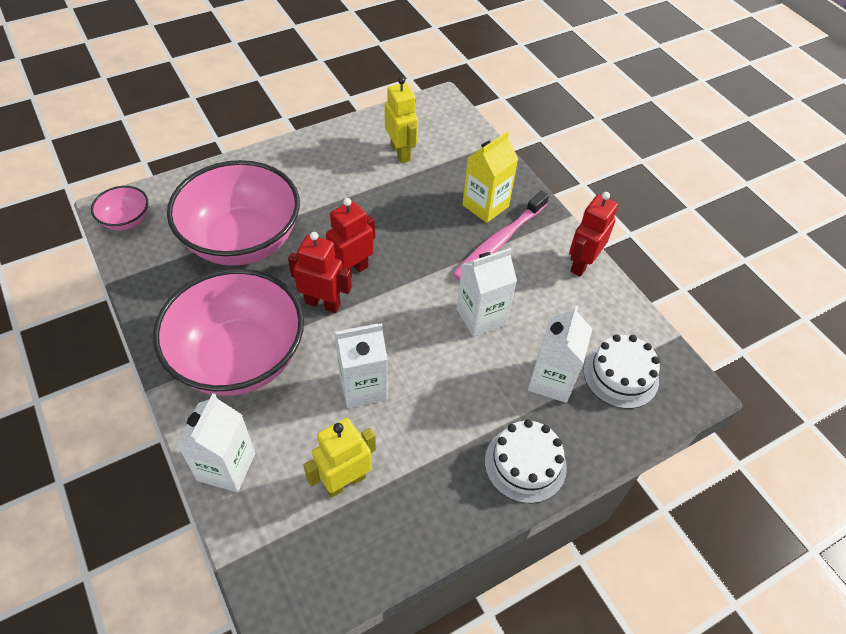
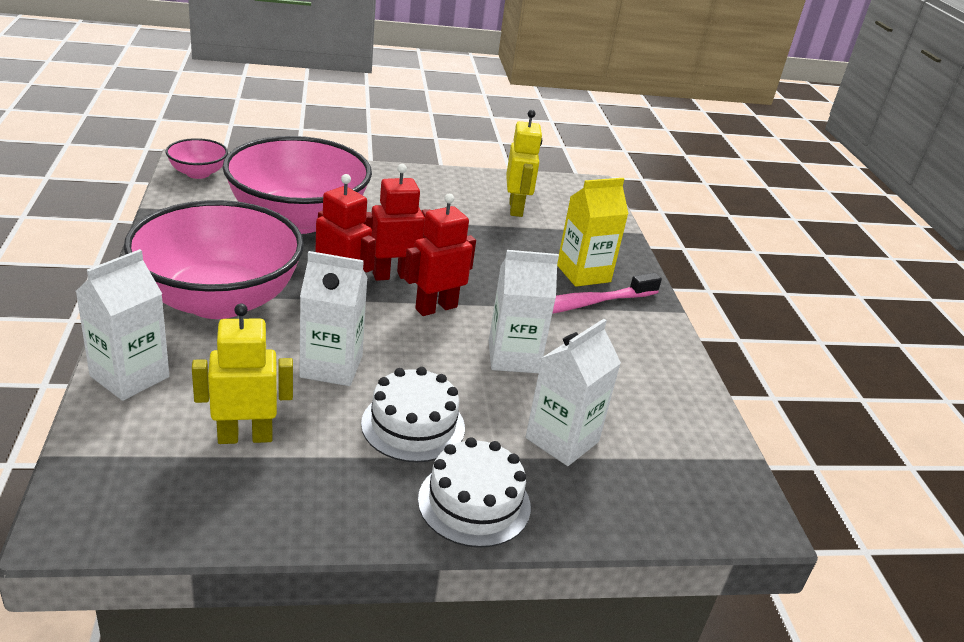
camera: 20 degrees right, 20 degrees down
red robot [569,192,618,277] -> red robot moved to [404,194,476,316]
white cake [583,334,660,409] -> white cake moved to [361,367,465,462]

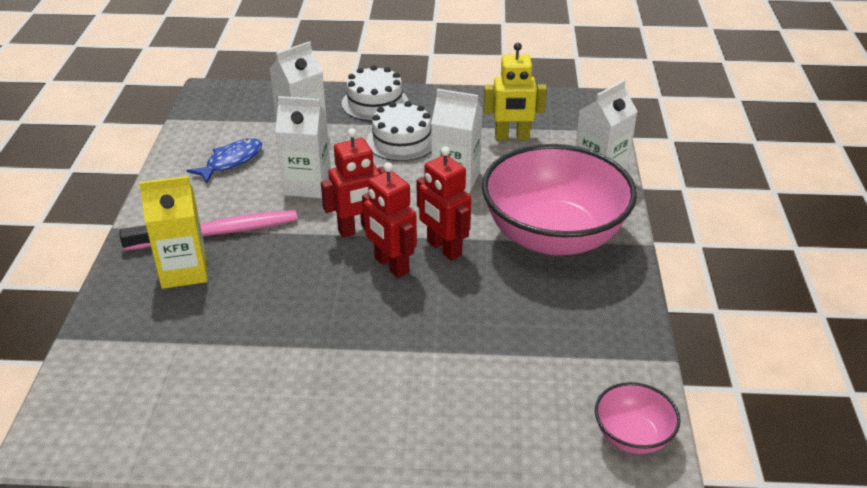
camera: 165 degrees left, 5 degrees up
pink bowl [222,136,372,234] -> none
red robot [363,164,431,281] -> red robot turned 60 degrees clockwise [362,162,417,278]
yellow robot [506,110,542,217] -> none
none -> blue fish [186,138,262,183]

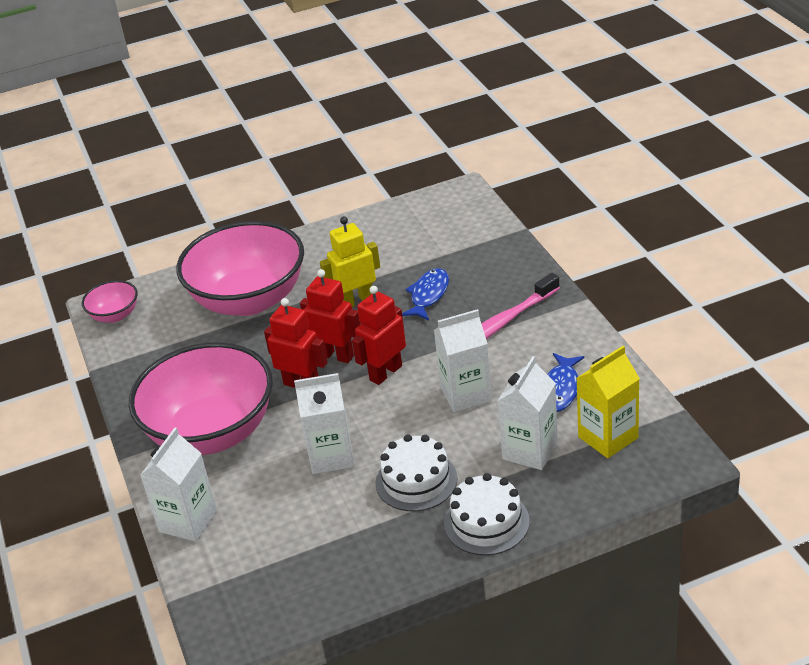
camera: 160 degrees right, 0 degrees up
yellow carton [139,176,208,289] -> yellow carton moved to [577,346,640,458]
yellow robot [483,43,547,140] -> yellow robot moved to [320,216,380,307]
none -> pink bowl [176,221,304,316]
none -> blue fish [402,268,449,320]

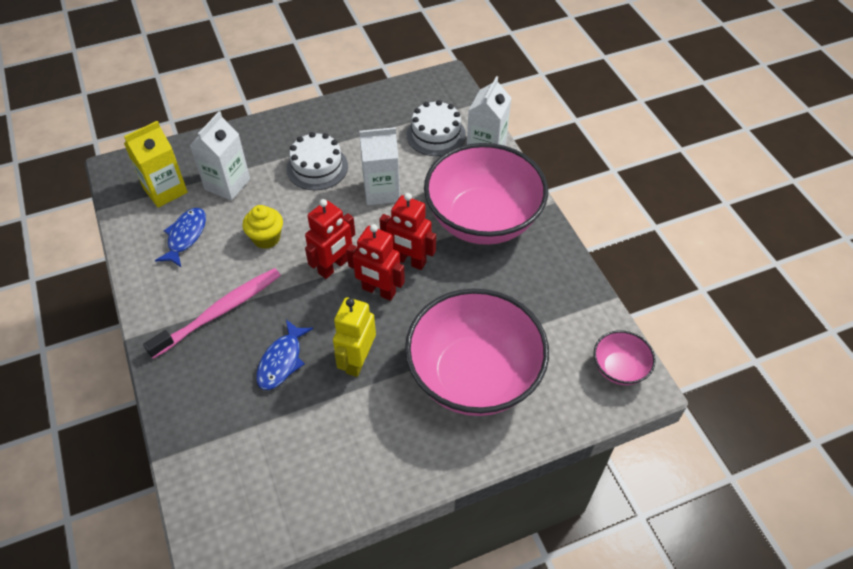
camera: 175 degrees right, 15 degrees up
yellow robot [320,216,380,307] -> yellow robot turned 135 degrees clockwise [333,297,376,377]
white carton [434,309,492,412] -> yellow cupcake [242,205,283,249]
white cake [444,473,530,555] -> white cake moved to [407,100,466,156]

